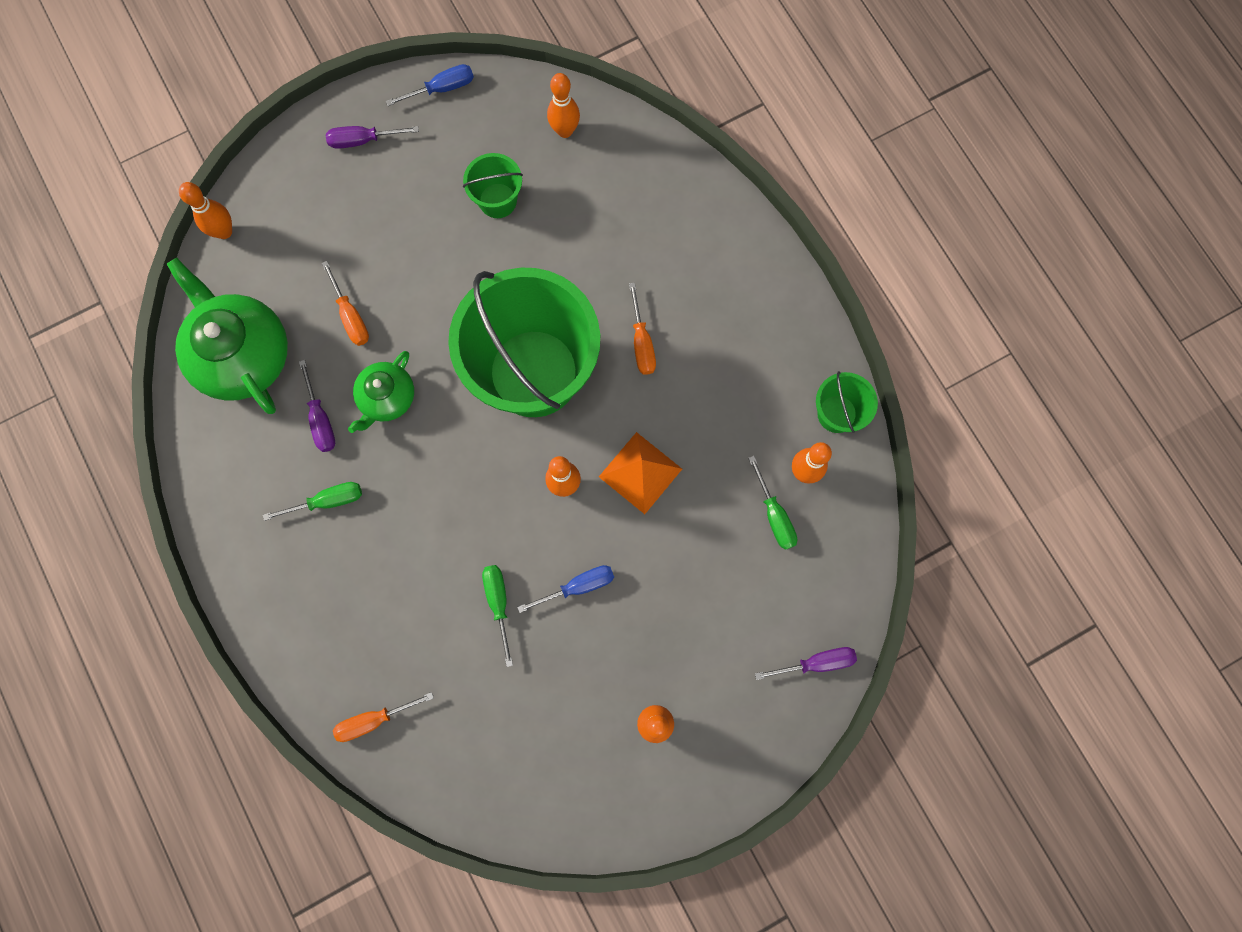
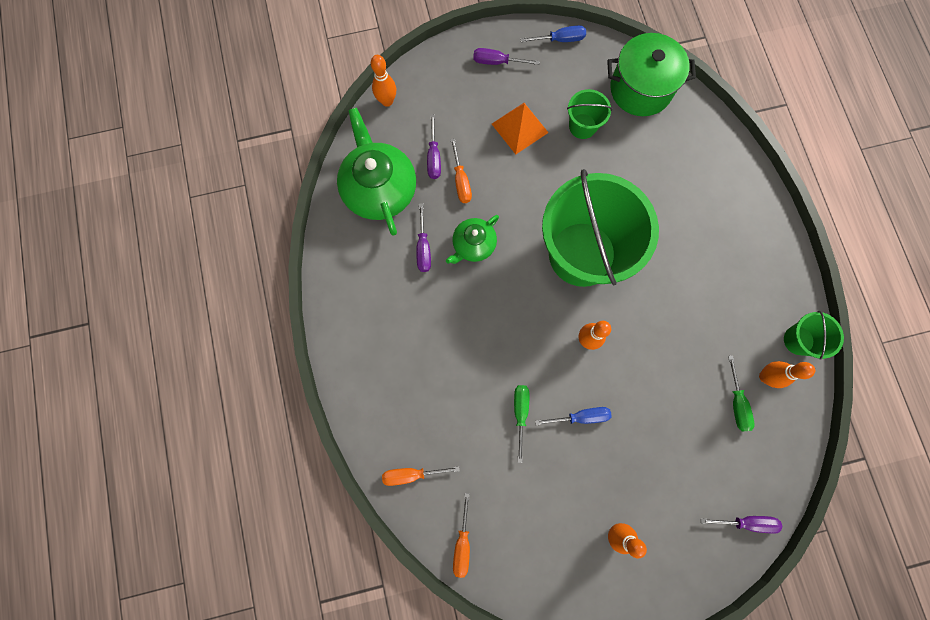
camera: 15 degrees right, 0 degrees up
green screwdriver [263,482,362,521] -> none
orange bowling pin [547,73,580,138] -> green pot [607,33,696,116]
orange pyramid [599,432,682,514] -> orange pyramid moved to [492,103,549,154]
orange screwdriver [629,283,656,375] -> orange screwdriver moved to [453,493,470,578]
none -> purple screwdriver [427,114,441,179]

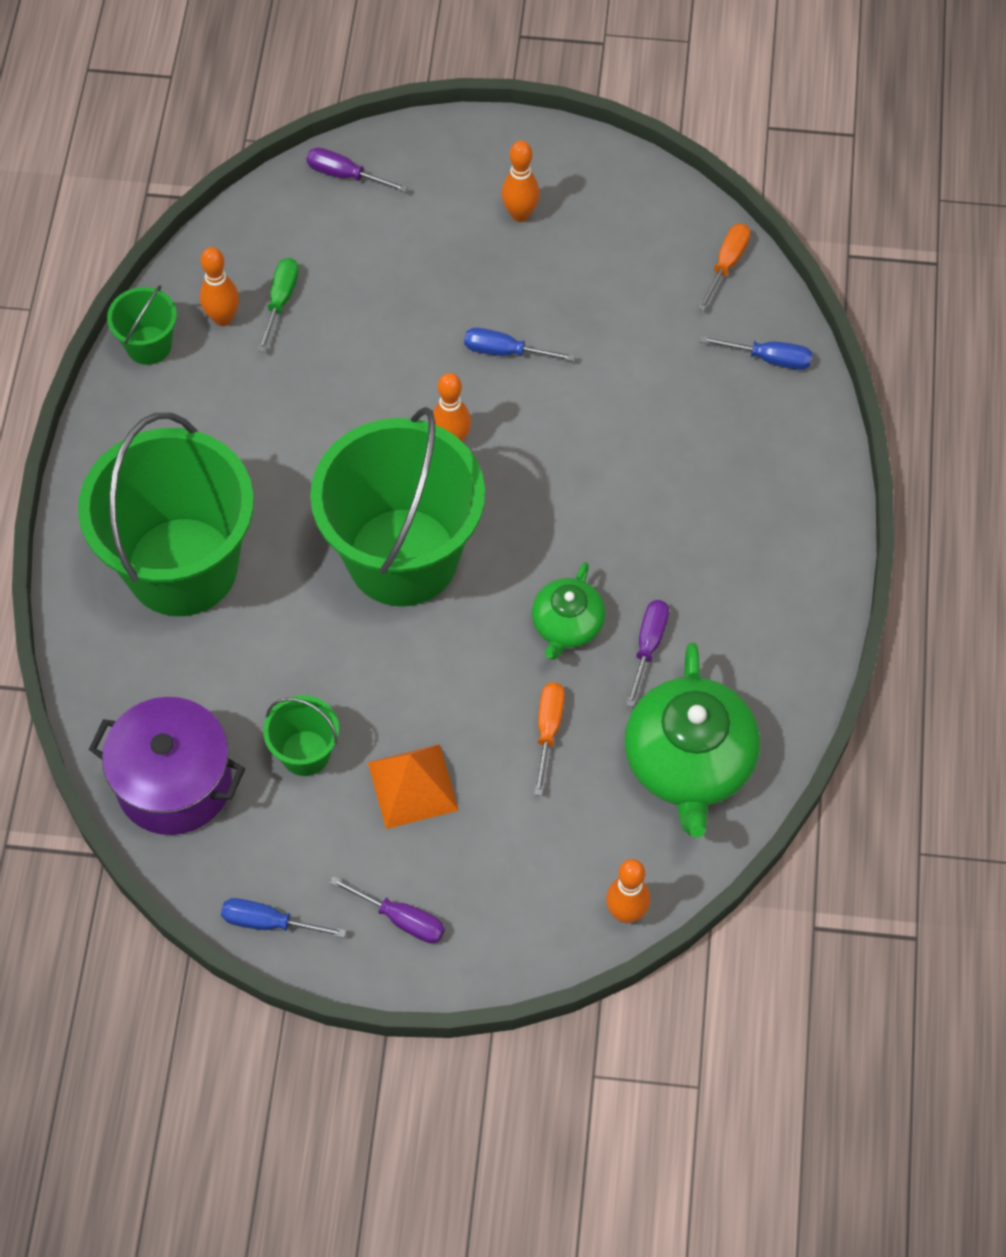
camera: 160 degrees left, 15 degrees down
orange screwdriver [382,466,460,486] -> blue screwdriver [700,336,812,370]
purple screwdriver [427,114,441,179] -> none
green teapot [446,215,499,264] -> green teapot turned 135 degrees clockwise [532,562,605,660]
green screwdriver [514,385,529,463] -> none
green pot [607,33,696,116] -> purple pot [88,697,245,835]
none -> green bucket [78,413,254,616]

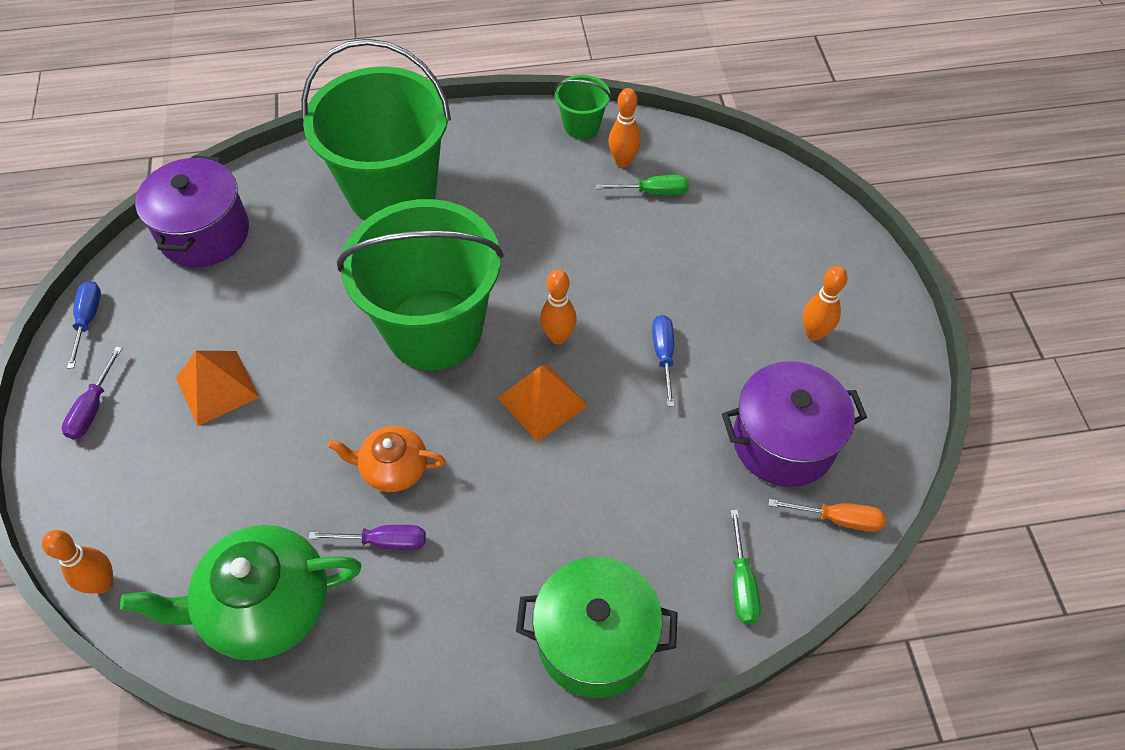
camera: 75 degrees right, 5 degrees down
green bucket [263,695,339,776] -> none
purple screwdriver [306,148,408,192] -> none
green teapot [532,562,605,660] -> orange teapot [328,426,445,492]
orange screwdriver [534,682,565,796] -> none
blue screwdriver [700,336,812,370] -> green screwdriver [730,510,761,624]
none -> orange pyramid [498,363,588,442]
none -> green pot [516,557,678,698]
none -> purple pot [722,361,867,487]

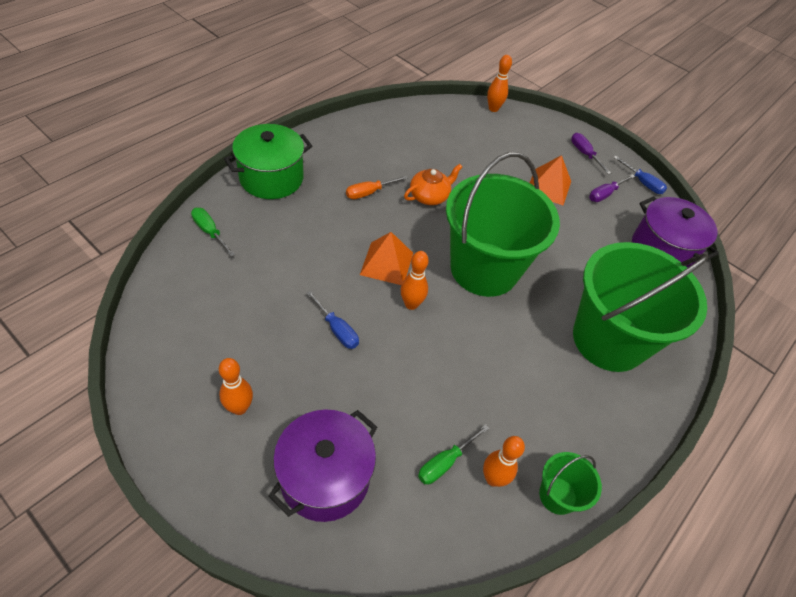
camera: 135 degrees right, 5 degrees down
green teapot [120,525,362,660] -> none
purple screwdriver [308,525,426,550] -> purple screwdriver moved to [589,174,635,202]
purple pot [722,361,867,487] -> purple pot moved to [268,409,377,522]
orange screwdriver [768,499,886,532] -> orange screwdriver moved to [346,176,408,199]

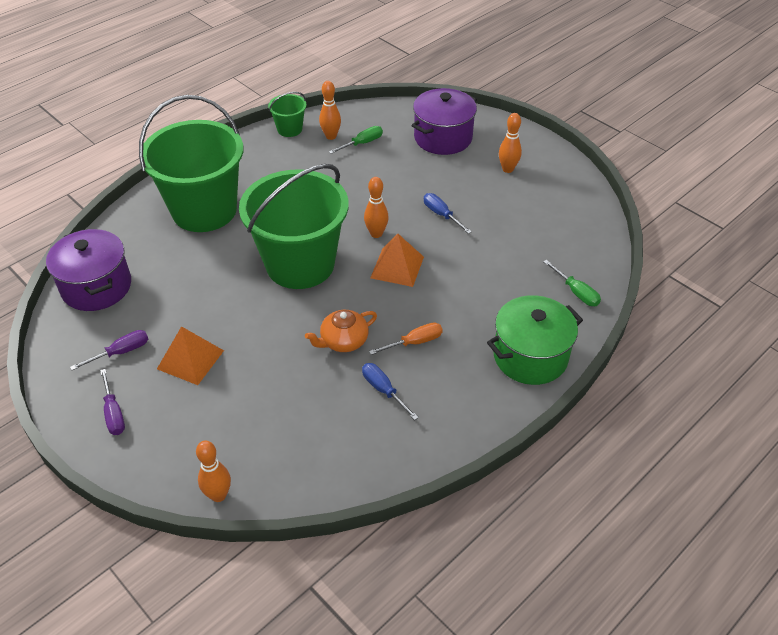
camera: 170 degrees left, 5 degrees down
blue screwdriver [613,156,667,194] -> blue screwdriver moved to [362,363,419,420]

